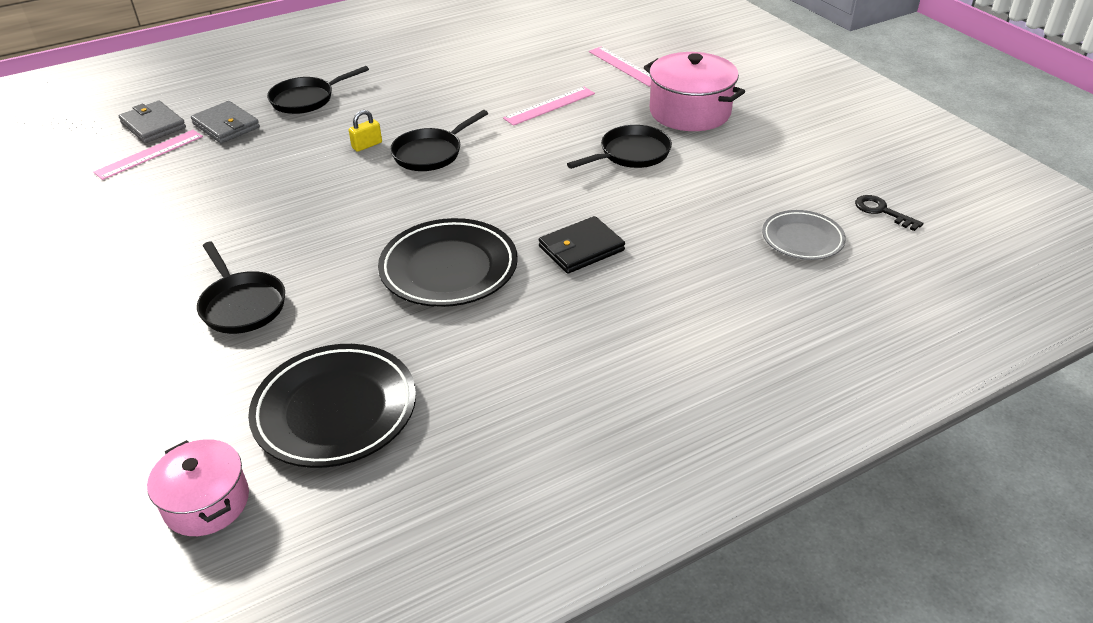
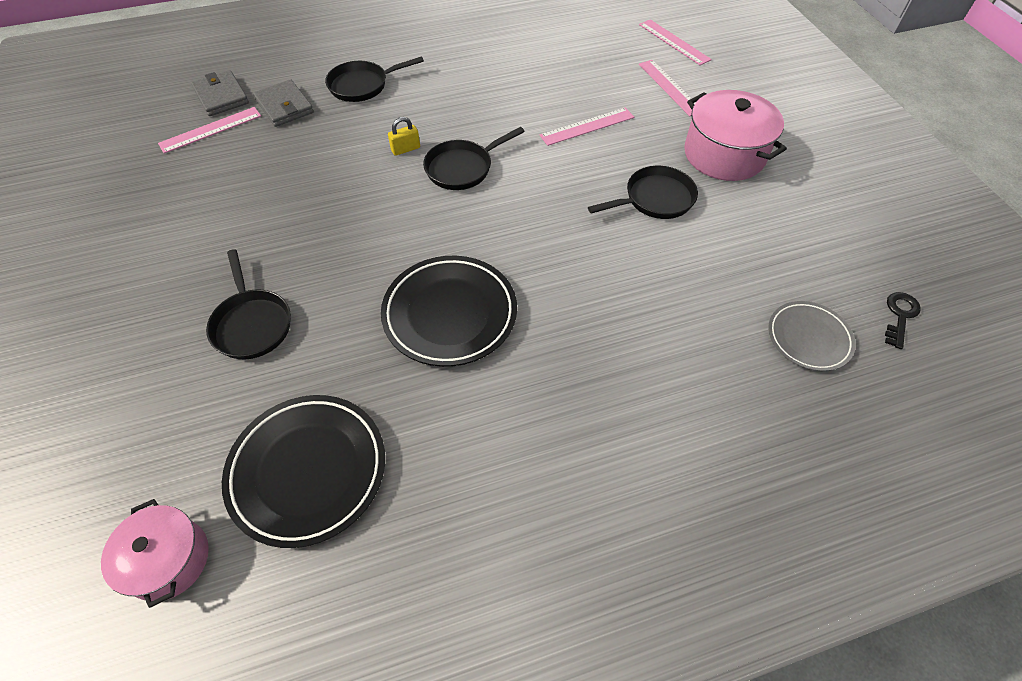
camera: 10 degrees right, 15 degrees up
black wallet [539,216,625,274] -> none
black key [855,195,924,231] -> black key turned 60 degrees clockwise [885,292,921,349]
none -> pink ruler [639,19,712,65]

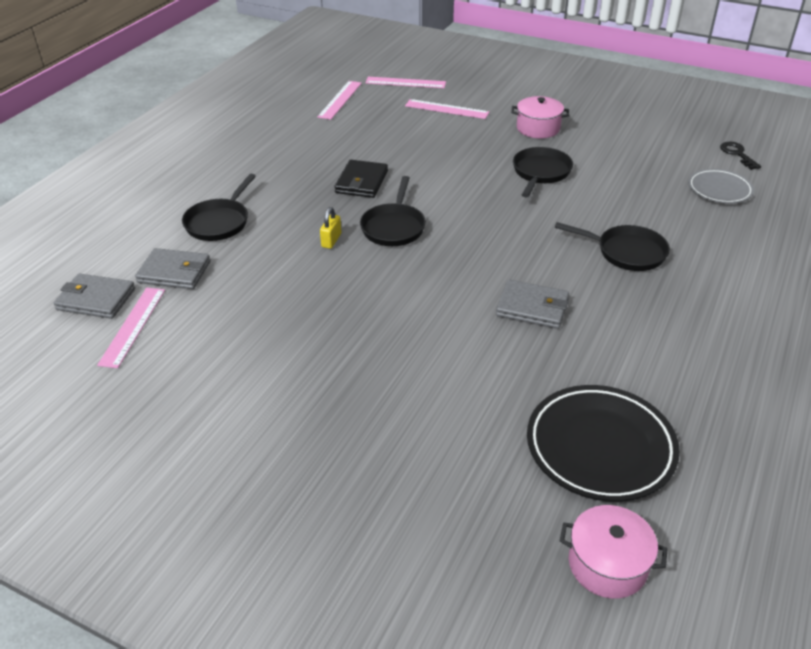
camera: 45 degrees left, 15 degrees down
black pan [206,249,291,359] -> black pan moved to [555,222,670,271]
black plate [381,256,517,367] -> grey wallet [496,279,569,329]
pink ruler [539,107,634,146] -> pink ruler moved to [317,81,362,120]
pink pot [684,90,787,181] -> pink pot [511,96,569,138], size x0.64
none -> black wallet [334,160,388,198]

